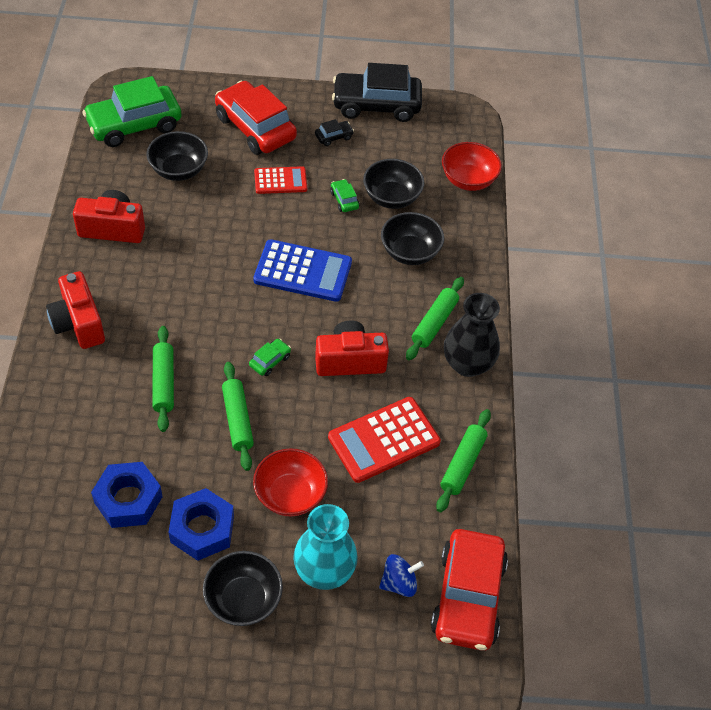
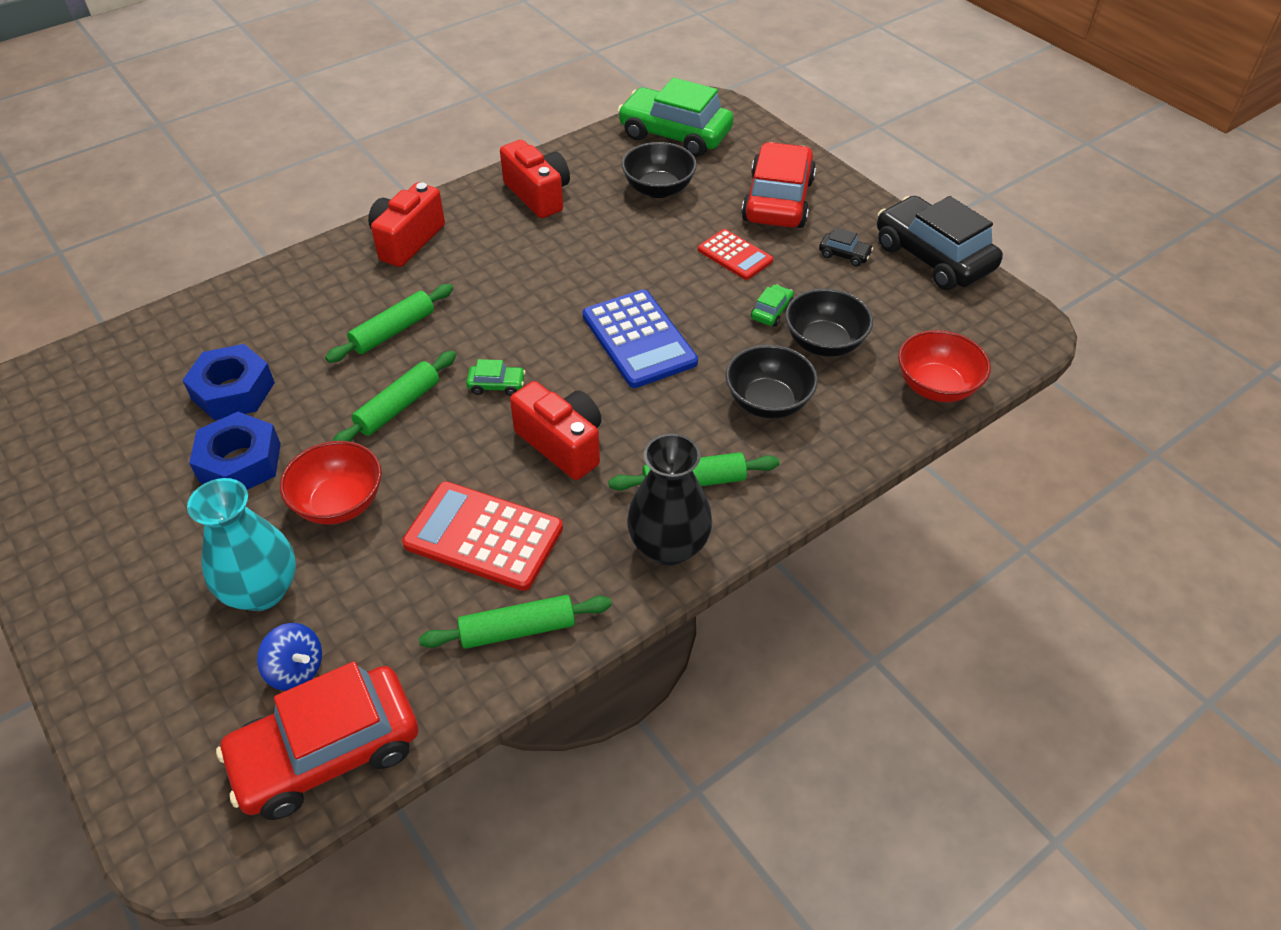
camera: 55 degrees right, 5 degrees down
black bowl [203,551,283,626] -> none

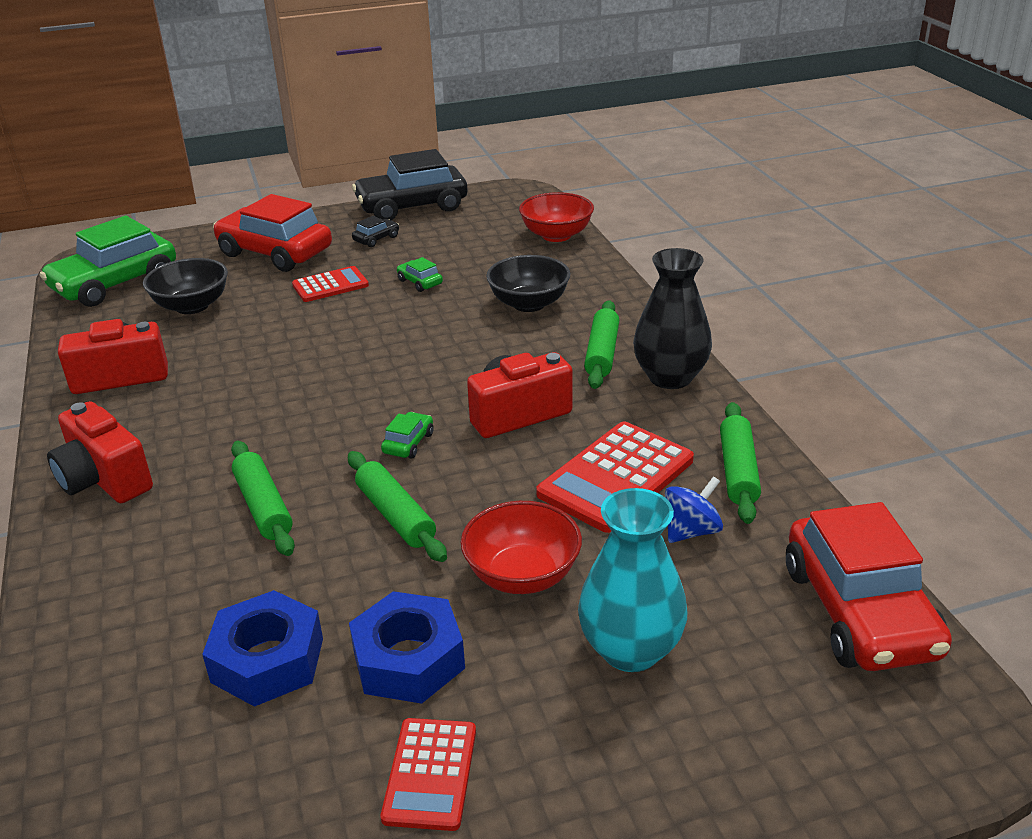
camera: 70 degrees left, 15 degrees down
blue spinning top [257,623,322,691] -> blue spinning top moved to [665,476,723,543]
blue calculator [583,289,698,388] -> none
black bowl [785,289,873,356] -> none
none -> red calculator [381,718,476,831]

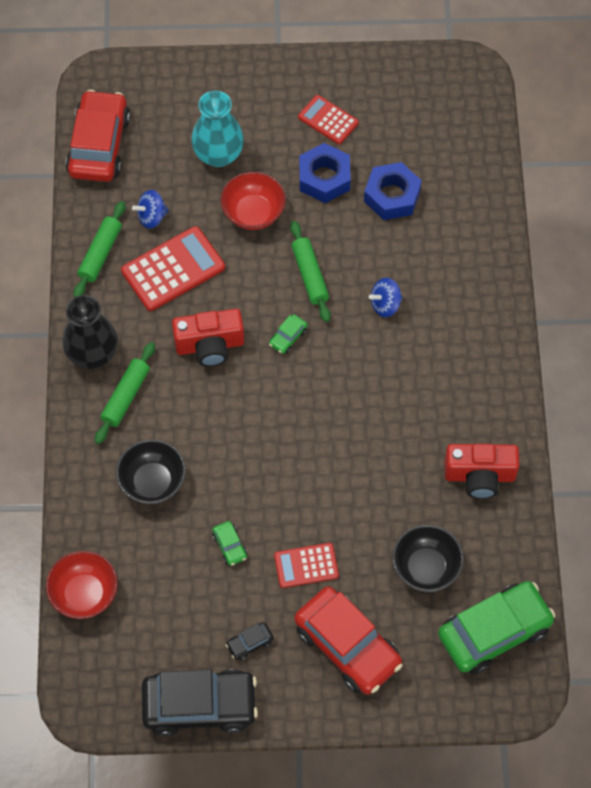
camera: 165 degrees left, 30 degrees up
red camera [47,401,153,503] -> none
green rolling pin [231,441,295,556] -> blue spinning top [369,278,403,317]
red calculator [381,718,476,831] -> red calculator turned 75 degrees counterclockwise [298,95,359,144]

